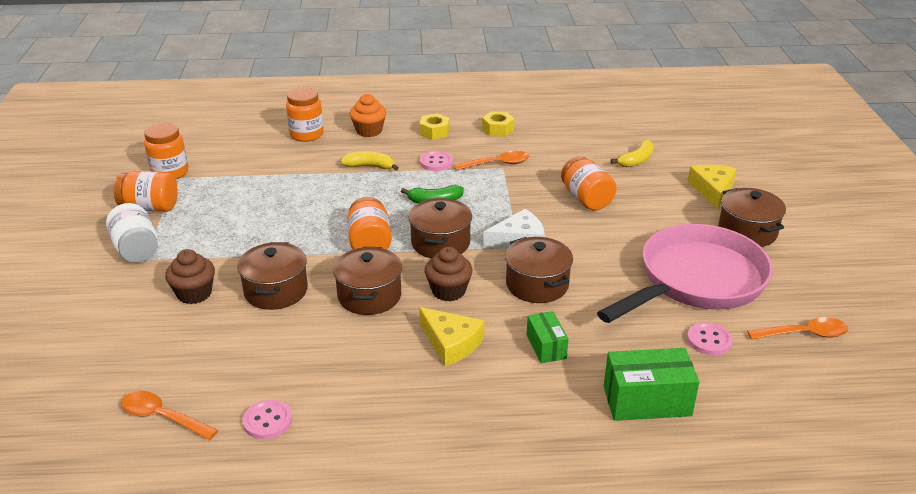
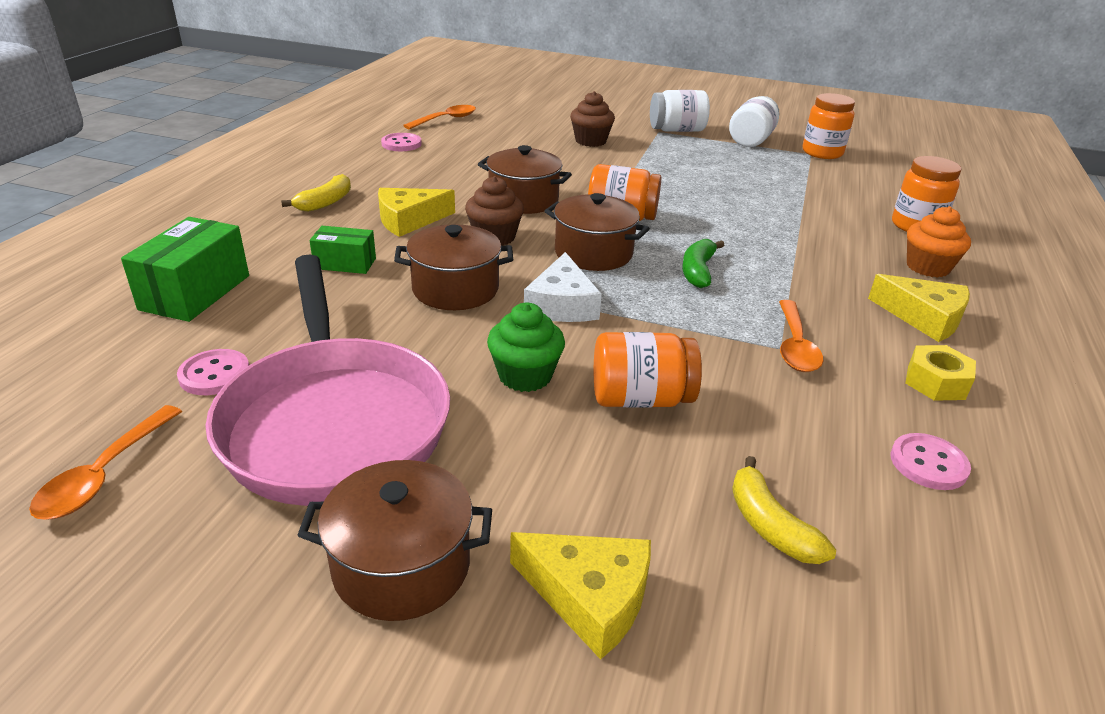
camera: 110 degrees right, 0 degrees up
orange jar [114,171,178,212] -> white jar [729,96,779,147]
brown pot [237,242,308,310] -> none
yellow banana [340,151,399,171] -> yellow banana moved to [281,174,351,212]
yellow nut [419,113,450,140] -> yellow cheese [868,274,970,342]
pink button [420,151,453,171] -> pink button moved to [890,433,971,490]
none -> green cupcake [487,303,565,392]

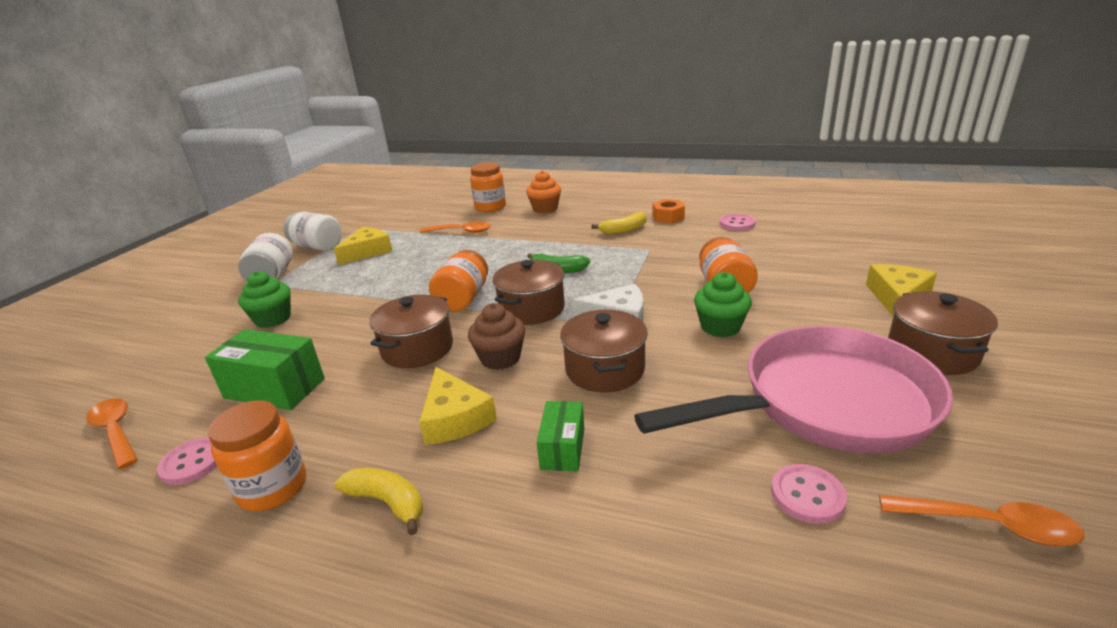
camera: 85 degrees left, 5 degrees down
green box [121,217,249,322] -> green box moved to [205,329,325,410]
brown cupcake [570,91,615,147] -> green cupcake [238,271,291,328]
yellow banana [732,456,836,564] -> yellow banana moved to [592,212,647,235]
orange spoon [779,300,823,372] -> orange spoon moved to [419,222,491,233]
orange jar [803,93,855,159] -> orange jar moved to [208,400,306,512]
yellow cheese [868,274,970,342] -> yellow cheese moved to [334,227,392,265]
yellow nut [905,345,976,401] -> orange nut [653,199,685,223]

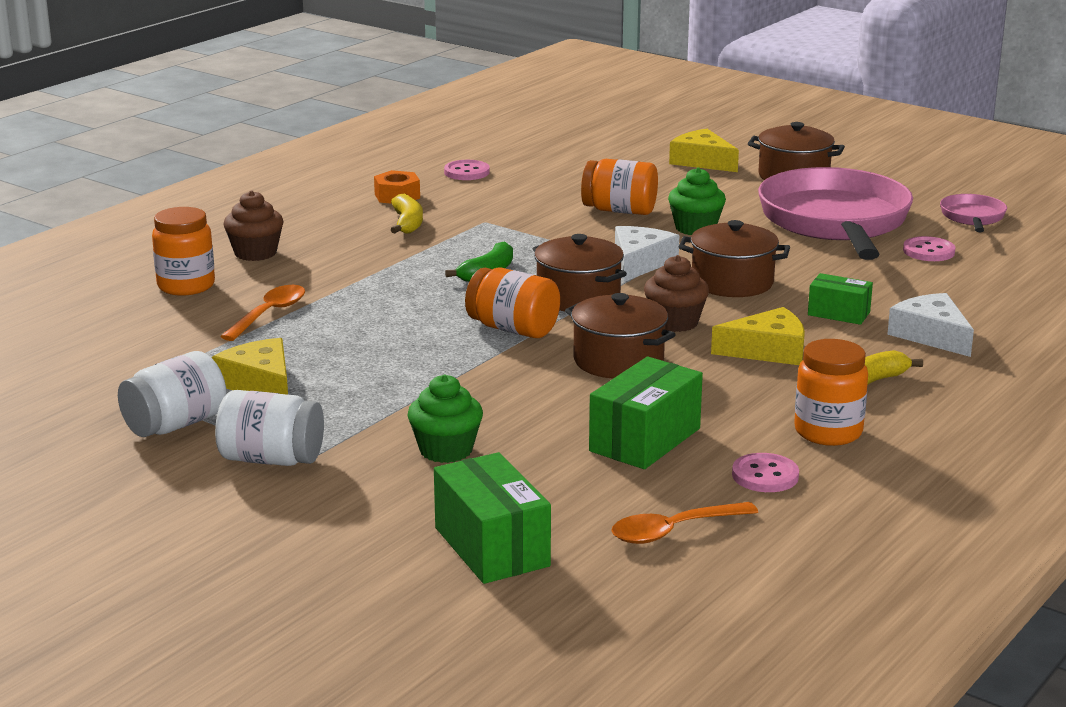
camera: 75 degrees left, 5 degrees down
orange cupcake [526,171,561,214] -> brown cupcake [224,191,284,261]
orange spoon [879,495,1085,546] -> pink pan [940,194,1007,232]
none -> green box [434,452,551,584]
none -> white cheese [887,293,974,357]

